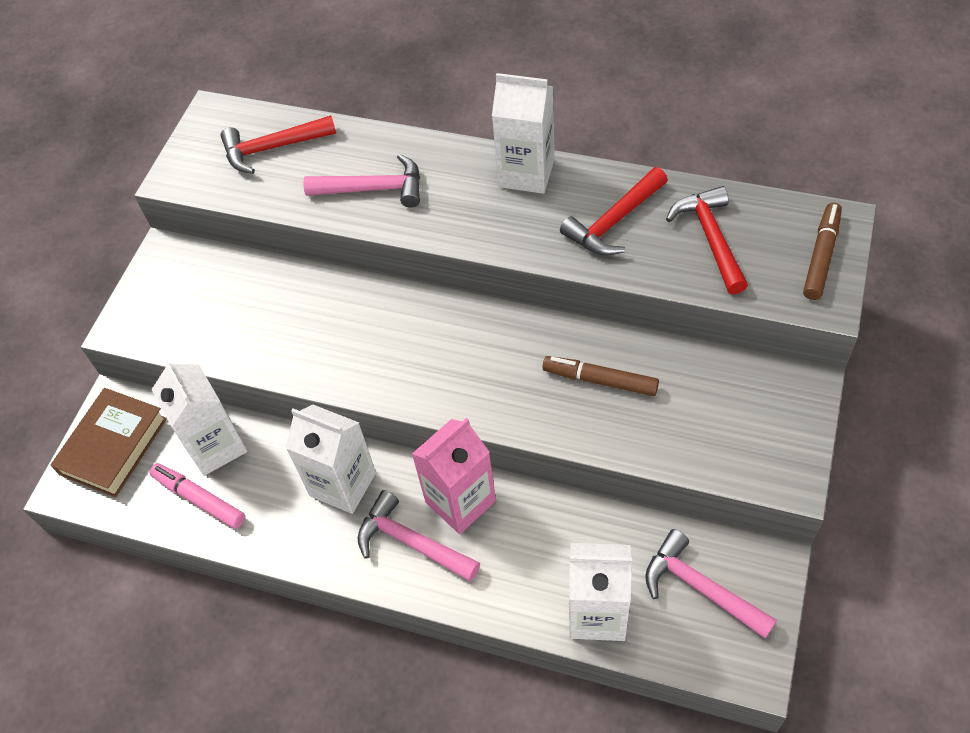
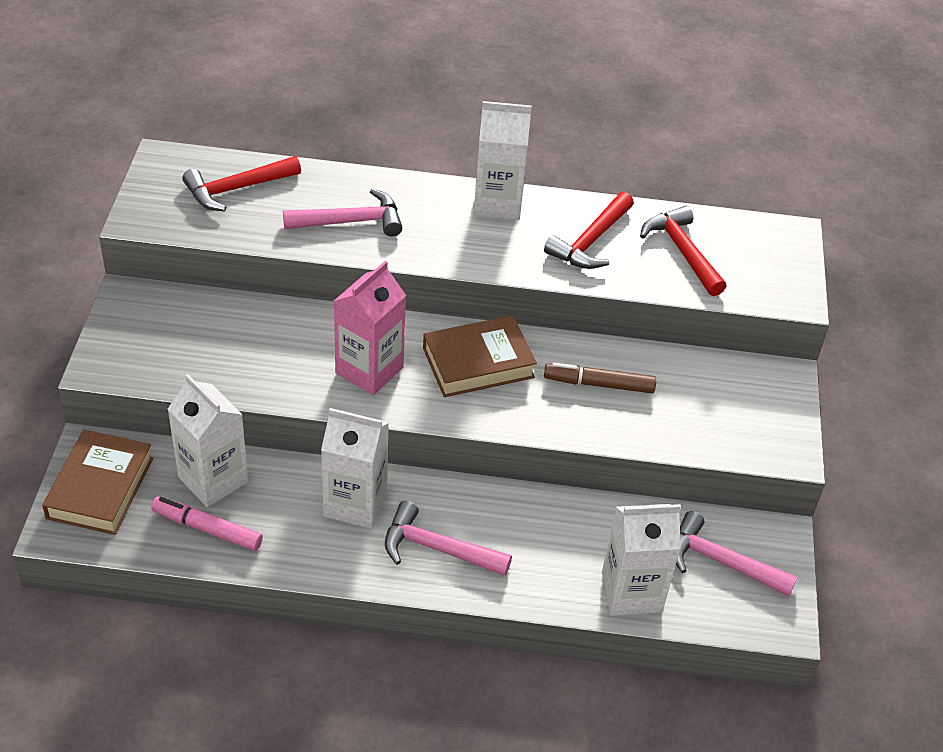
camera: 20 degrees left, 10 degrees down
pink carton [412,418,496,534] -> pink carton moved to [334,261,406,395]
brown marker [803,203,842,300] -> none
none -> brown book [423,315,537,397]

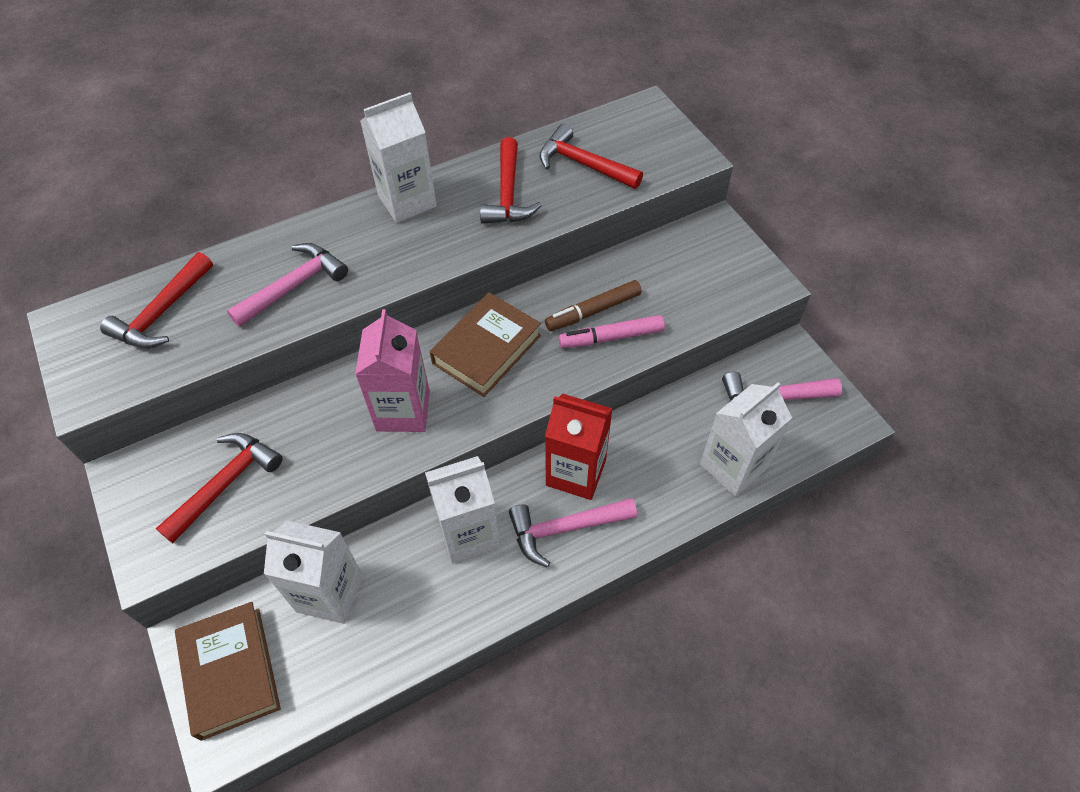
camera: 30 degrees left, 10 degrees up
pink marker [151,496,263,551] -> pink marker moved to [559,315,665,348]
none -> red hammer [156,433,282,543]
none -> red carton [545,393,613,500]

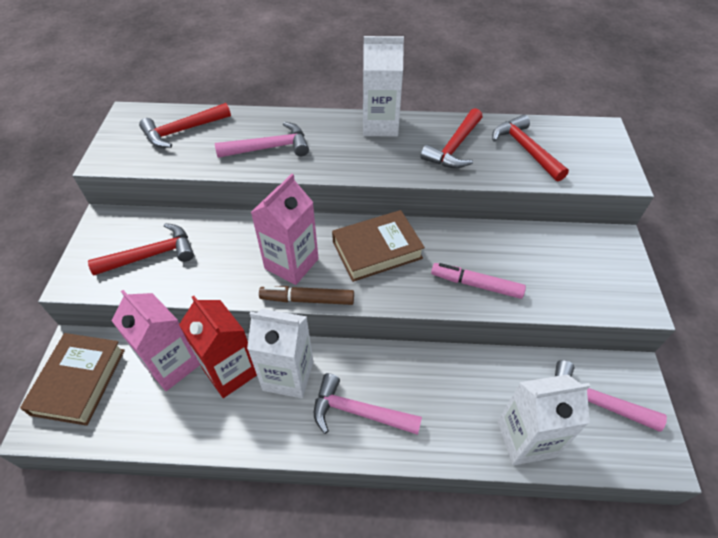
camera: 30 degrees right, 5 degrees down
white carton [264,520,363,624] -> pink carton [111,290,200,391]
brown marker [545,280,642,331] -> brown marker moved to [259,286,354,305]
red carton [545,393,613,500] -> red carton moved to [179,296,257,398]

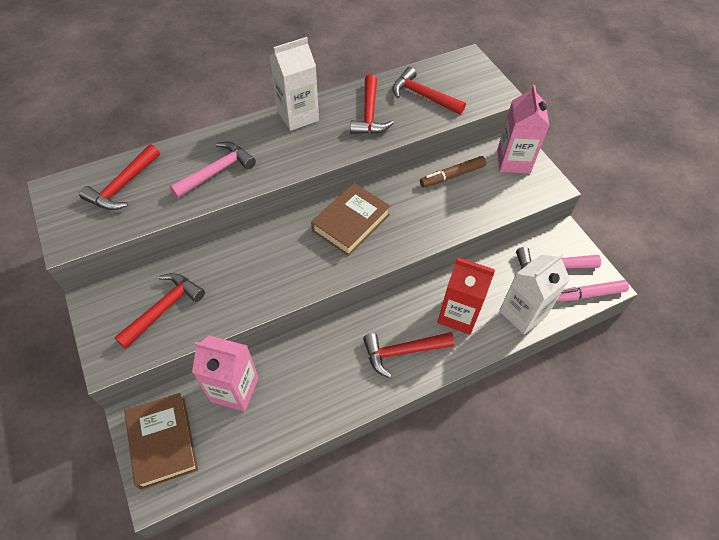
camera: 30 degrees left, 5 degrees up
red carton [179,296,257,398] -> red carton moved to [437,257,495,335]
white carton [247,309,313,398] -> none
pink carton [251,174,319,285] -> pink carton moved to [497,85,550,174]
brown marker [259,286,354,305] -> brown marker moved to [420,156,486,188]
pink hammer [314,373,422,435] -> red hammer [363,332,455,378]
pink marker [431,263,526,299] -> pink marker moved to [556,280,629,302]

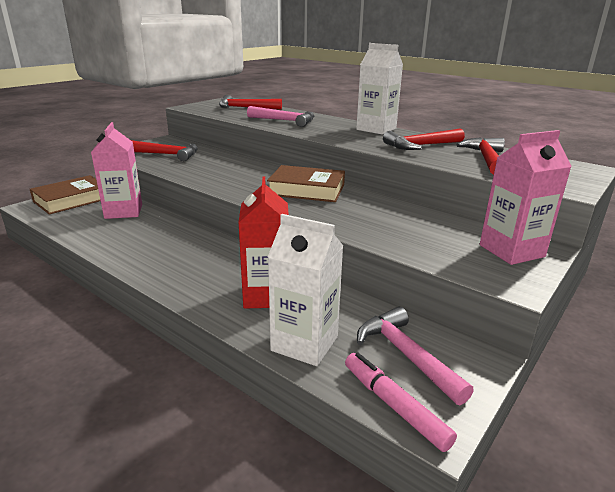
camera: 65 degrees right, 30 degrees down
red hammer [363,332,455,378] -> none
brown marker [420,156,486,188] -> none

